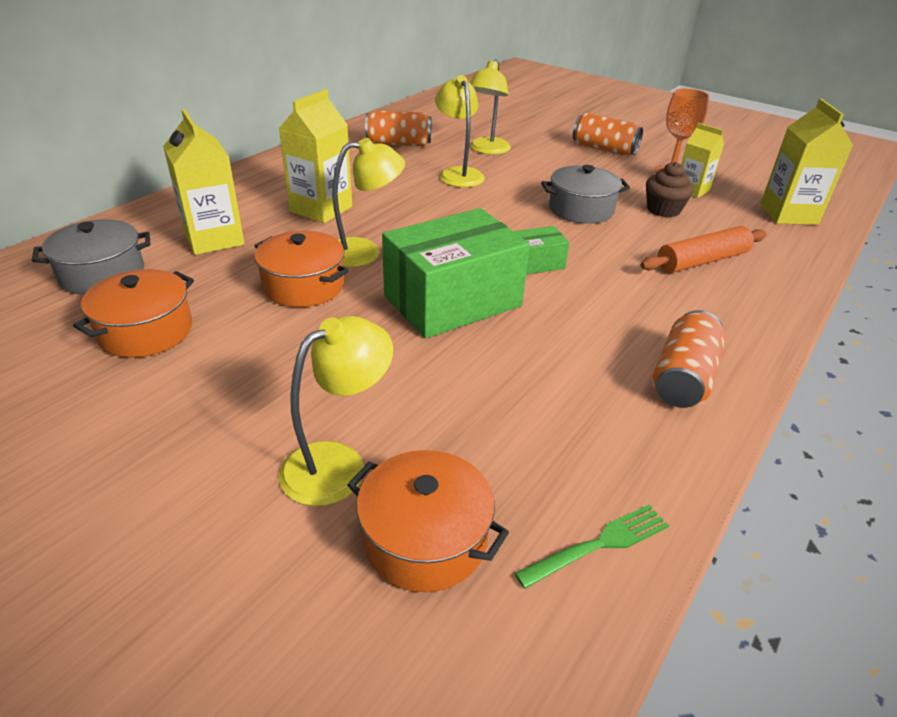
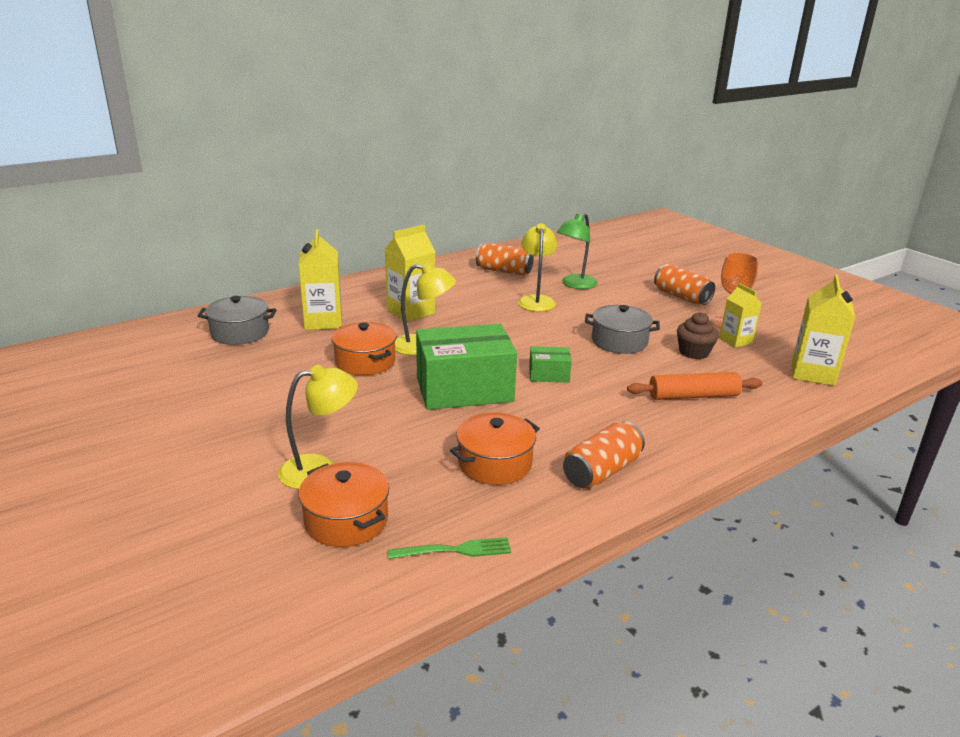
camera: 20 degrees right, 10 degrees down
orange pot [73,269,194,358] -> orange pot moved to [450,413,540,485]
yellow lamp [470,59,511,155] -> green lamp [557,213,598,289]

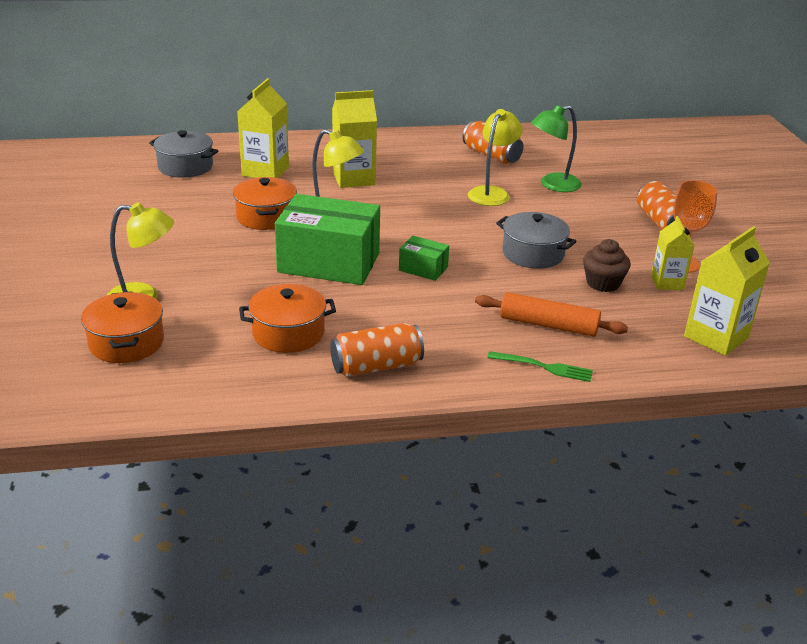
camera: 25 degrees right, 5 degrees up
green fork [388,537,511,559] -> green fork moved to [487,351,593,382]

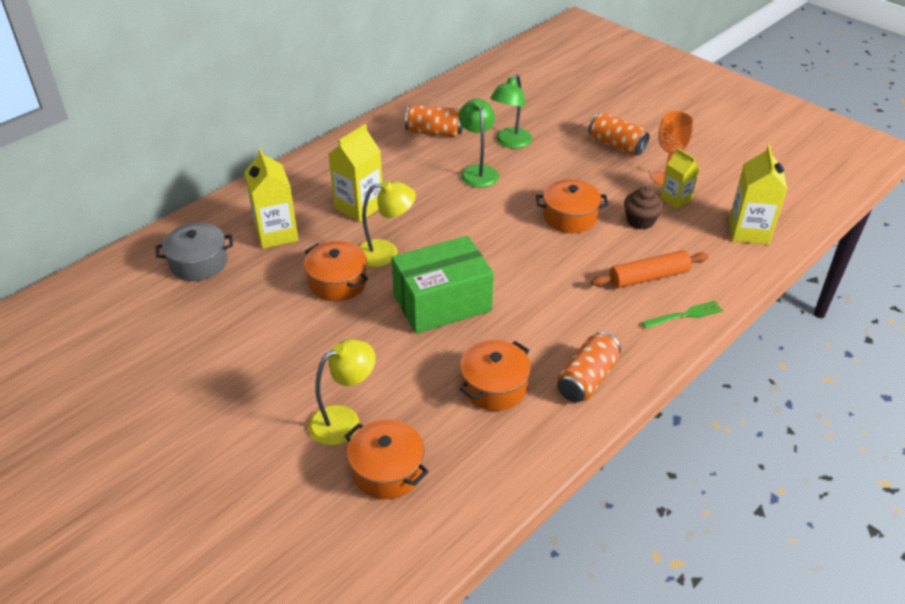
camera: 35 degrees left, 10 degrees up
green box [399,236,449,281] -> none
yellow lamp [468,109,523,206] -> green lamp [459,99,499,188]
grey pot [496,212,577,269] -> orange pot [536,179,608,233]

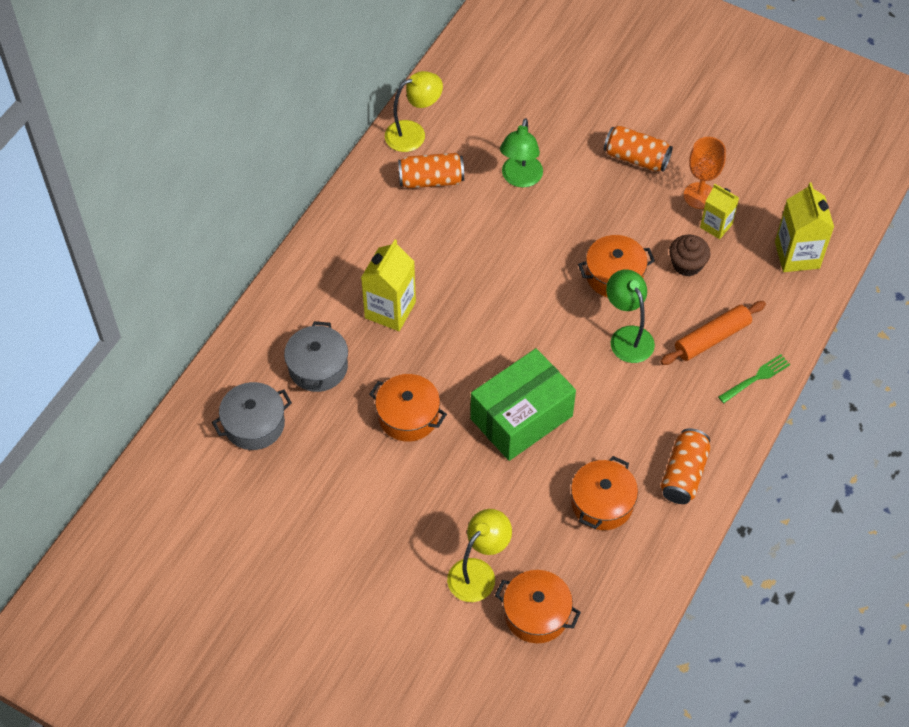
camera: 15 degrees left, 15 degrees up
yellow carton [244,148,298,249] -> grey pot [284,321,348,392]
yellow lamp [359,180,416,267] -> yellow lamp moved to [385,71,443,152]
green lamp [459,99,499,188] -> green lamp moved to [606,269,655,363]

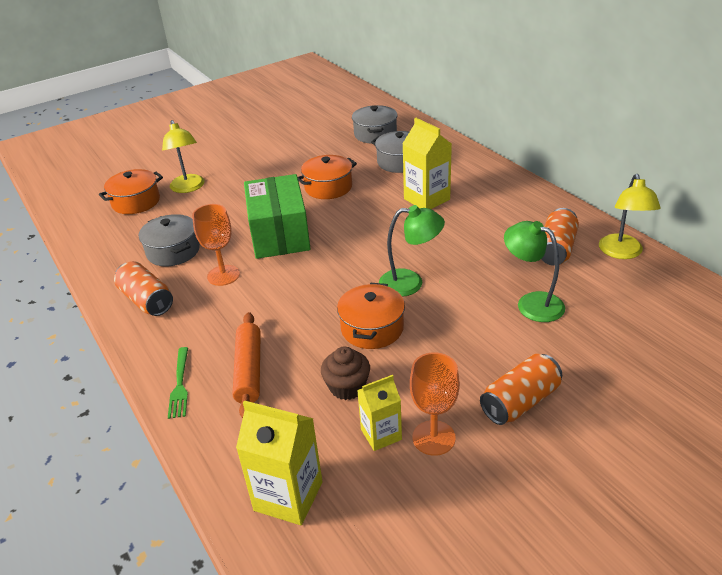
camera: 120 degrees right, 20 degrees down
orange pot [571,456,638,530] -> grey pot [139,214,200,266]
green lamp [606,269,655,363] -> green lamp moved to [379,205,445,297]
none -> orange goblet [192,204,240,286]

